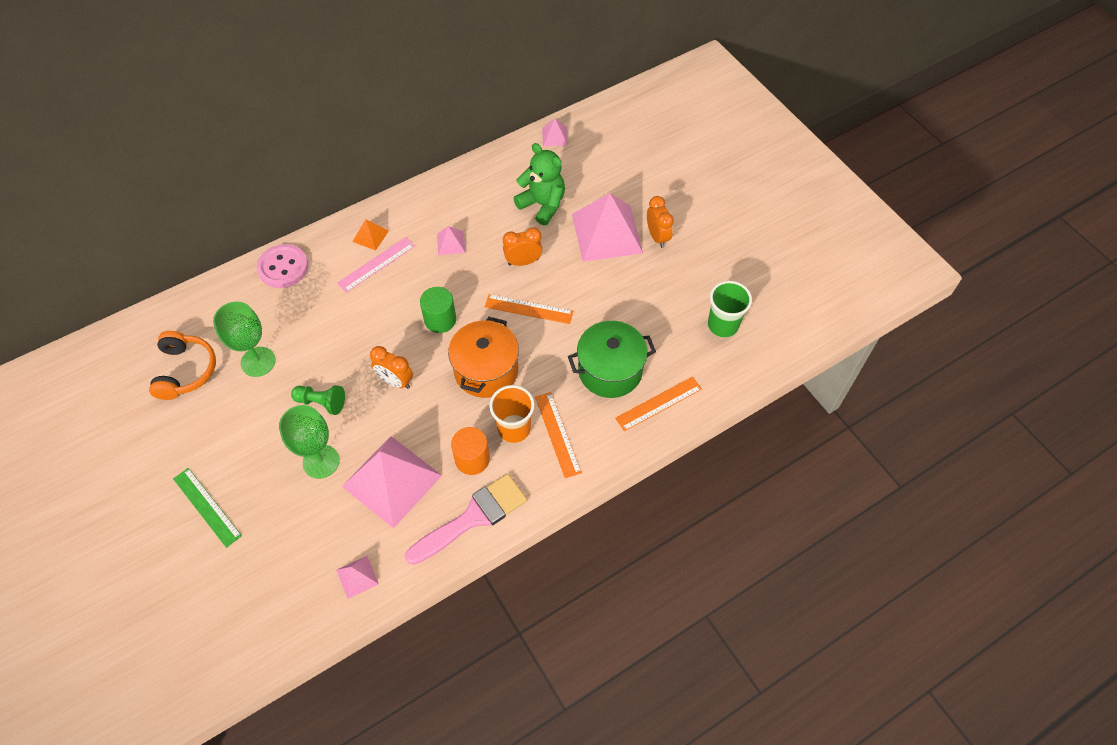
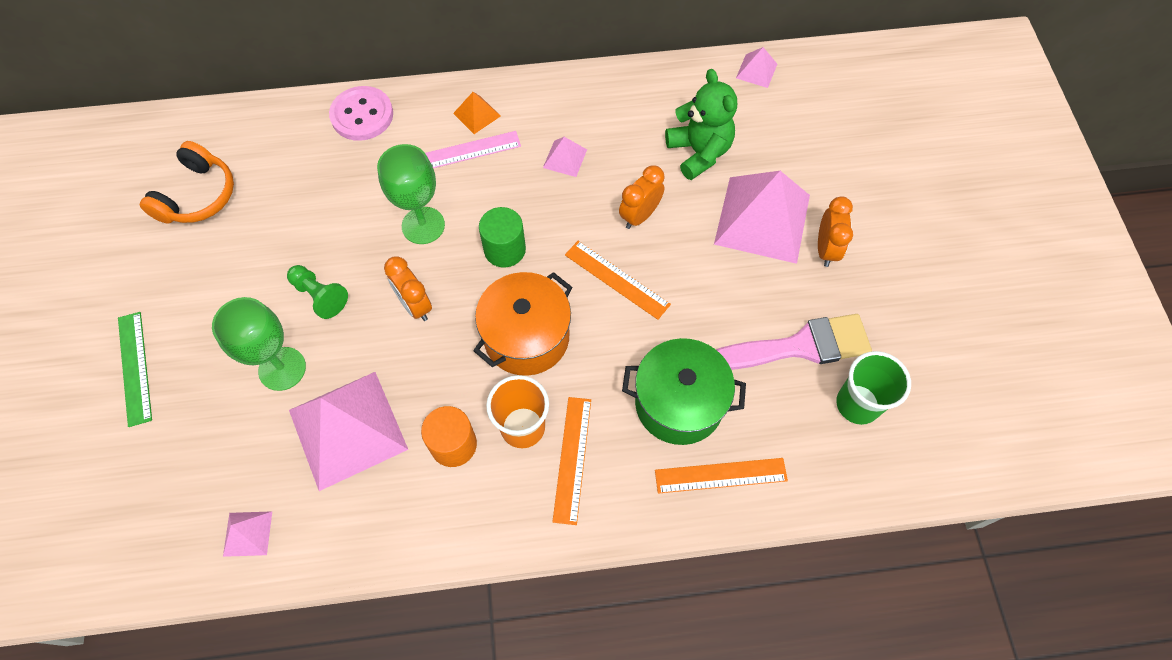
camera: 25 degrees right, 5 degrees up
green goblet [213,301,276,377] -> green goblet moved to [377,144,445,244]
pink brush [405,474,527,565] -> pink brush moved to [716,314,872,370]
orange clock [503,227,542,266] -> orange clock turned 60 degrees counterclockwise [619,165,665,229]

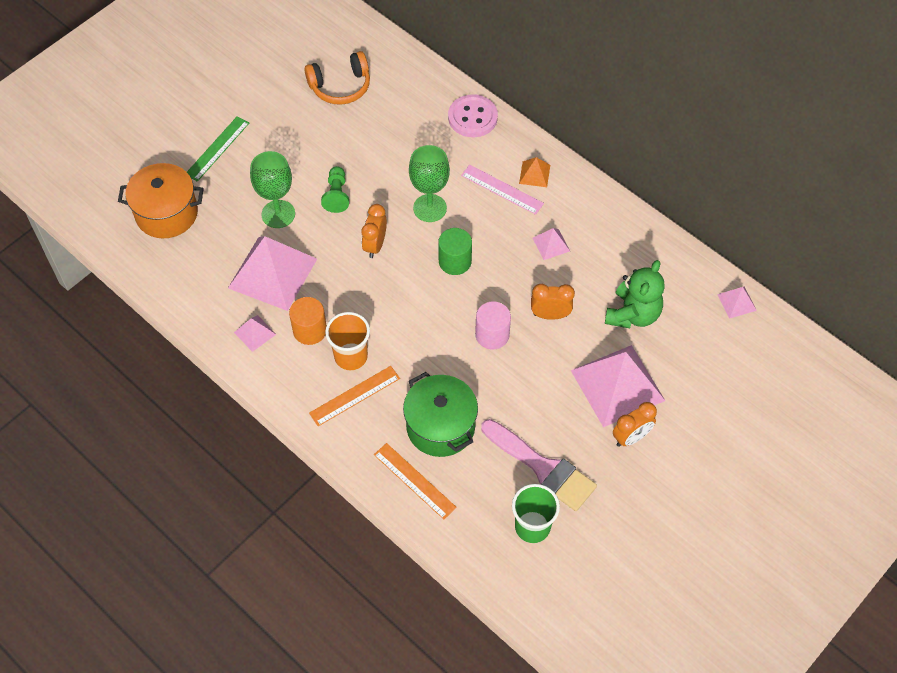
camera: 50 degrees right, 5 degrees down
pink pyramid [223,511,272,557] -> pink pyramid moved to [234,315,276,352]
orange pot [473,272,573,376] -> orange pot moved to [118,163,204,238]
orange ruler [565,241,671,320] -> pink cylinder [475,301,511,349]

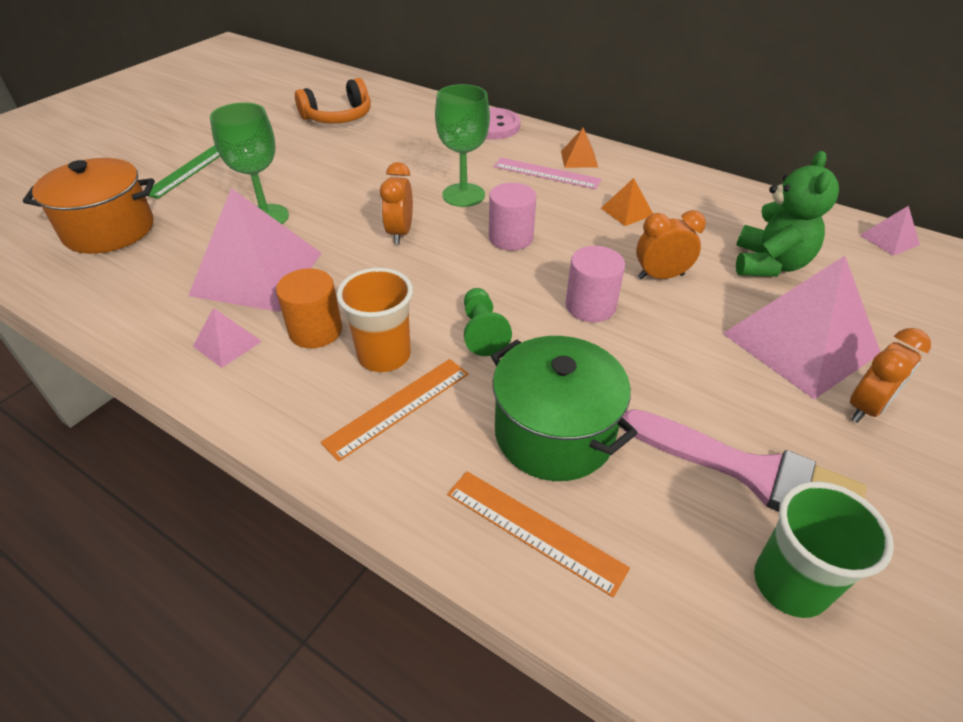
camera: 10 degrees left, 15 degrees down
green pawn [321,166,349,213] -> green pawn moved to [464,288,512,356]
green cylinder [438,228,472,275] -> pink cylinder [489,183,536,251]
pink pyramid [532,228,570,260] -> orange pyramid [601,178,653,226]

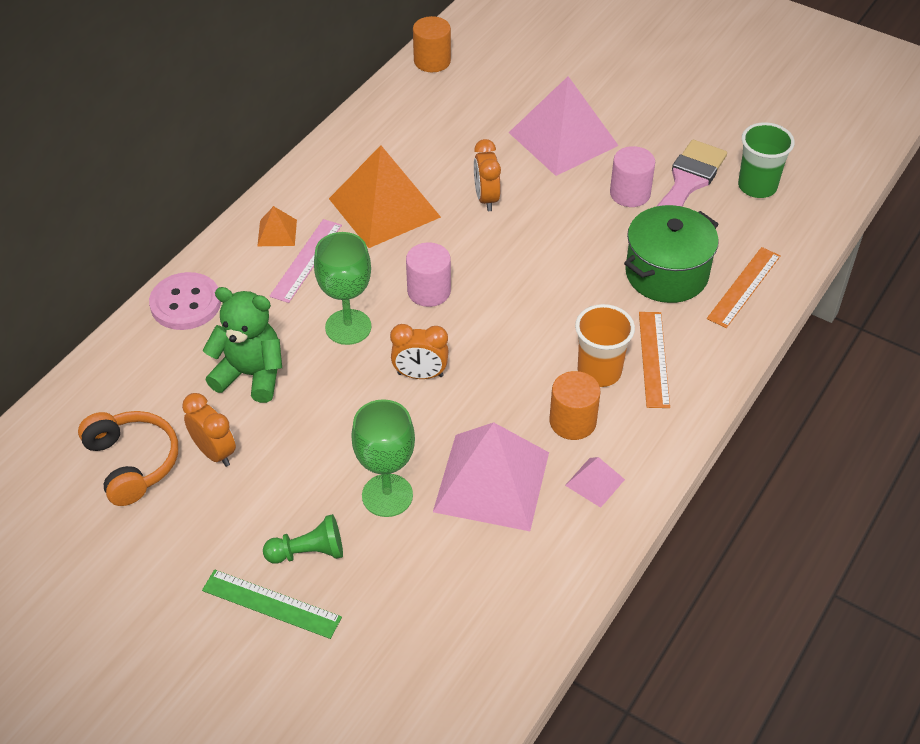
camera: 90 degrees left, 5 degrees up
orange pot [23,158,155,254] -> none
orange ruler [321,359,468,462] -> orange ruler turned 45 degrees clockwise [639,312,670,408]
green pawn [464,288,512,356] -> green pawn moved to [263,514,343,564]
pink cylinder [566,246,625,322] -> pink cylinder moved to [610,146,655,207]
orange pyramid [601,178,653,226] -> orange pyramid [329,145,441,248], size x2.26
green teddy bear [736,151,839,277] -> green teddy bear moved to [203,287,282,403]
orange clock [850,328,931,423] -> orange clock moved to [182,393,236,467]
pink pyramid [860,206,920,256] -> orange cylinder [413,16,451,72]

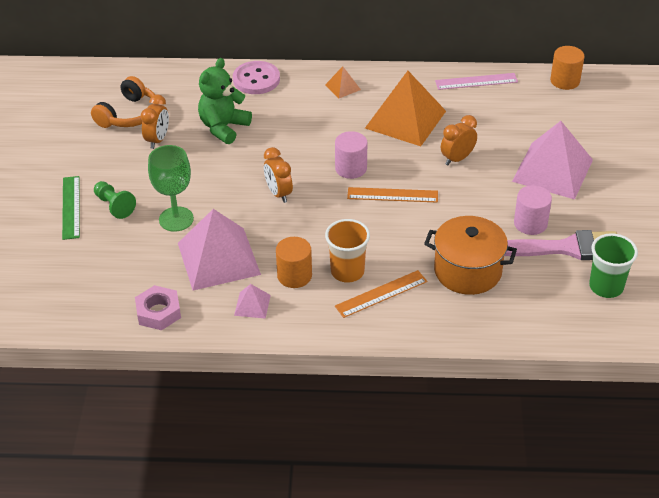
camera: 60 degrees right, 5 degrees down
green teddy bear [203,287,282,403] -> green teddy bear turned 135 degrees counterclockwise [198,58,252,144]
pink ruler [270,219,342,303] -> pink ruler moved to [435,73,518,90]
green goblet [314,232,371,345] -> none
green pot [624,205,719,303] -> orange pot [424,216,517,295]
orange ruler [707,247,781,328] -> orange ruler moved to [347,187,438,203]
none -> pink nut [135,285,181,330]

